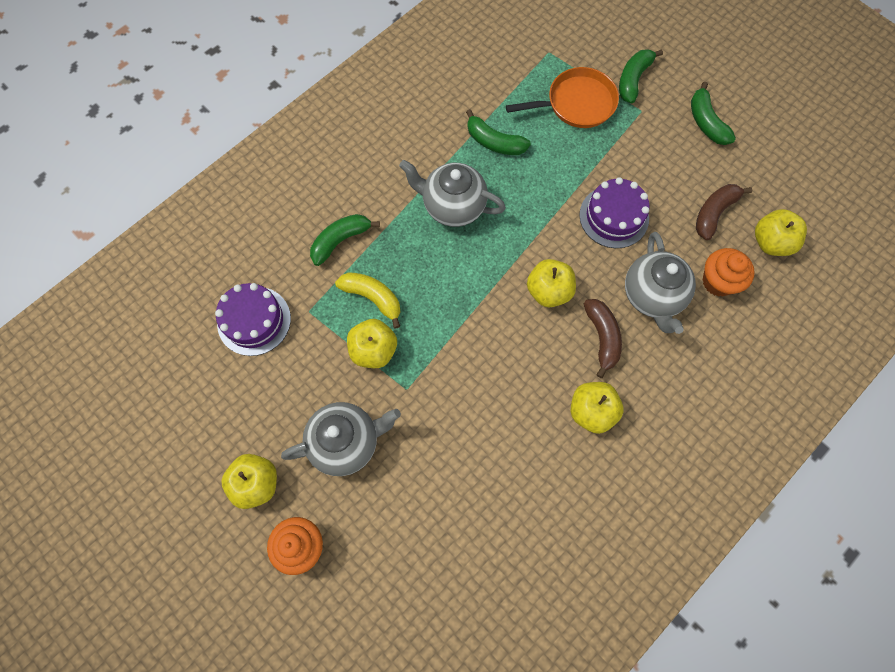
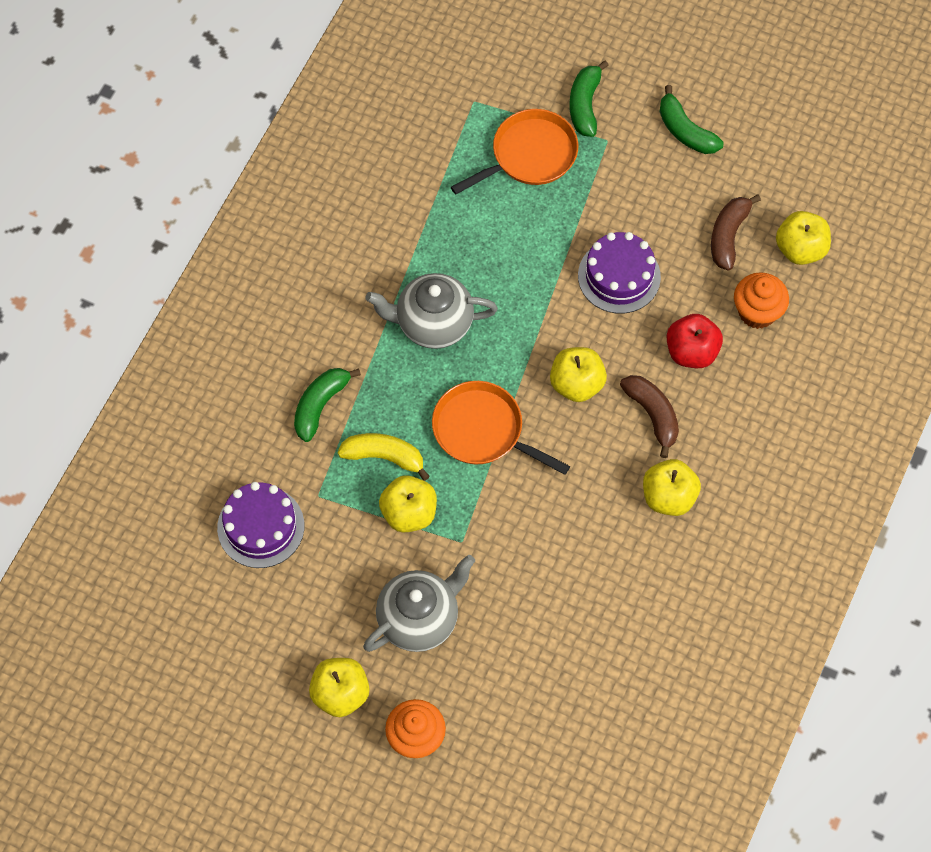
camera: 20 degrees left, 5 degrees down
green banana [466,109,531,155] -> none
grey teapot [625,232,696,334] -> red apple [667,314,723,368]
none -> orange pan [432,381,570,475]

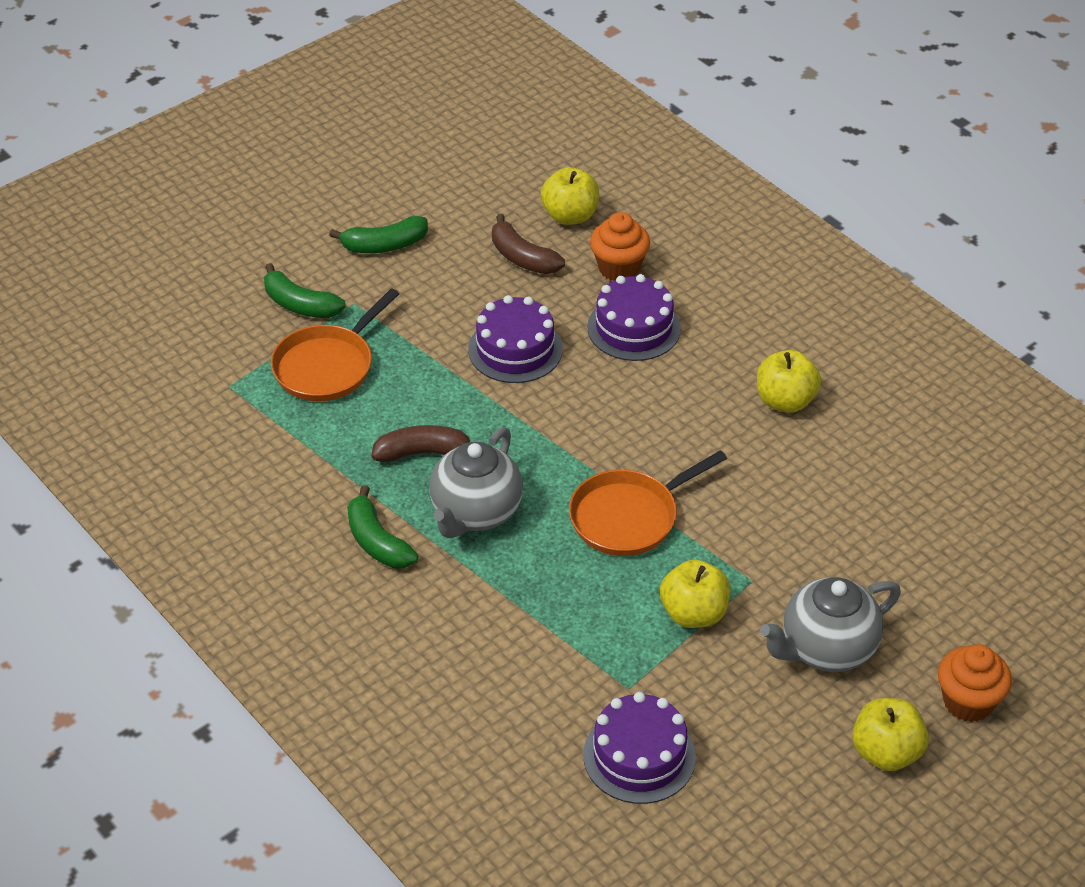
camera: 65 degrees left, 20 degrees down
green banana [294,368,361,442] -> green banana moved to [347,485,418,568]
yellow banana [337,433,430,481] -> none
grey teapot [363,555,475,652] -> grey teapot turned 105 degrees counterclockwise [760,577,901,672]
orange pan [451,109,578,195] -> orange pan turned 135 degrees counterclockwise [271,289,399,401]
yellow apple [550,347,607,402] -> none
brown banana [620,375,679,458] -> brown banana moved to [372,425,470,463]
red apple [667,314,723,368] -> purple cake [587,274,681,361]

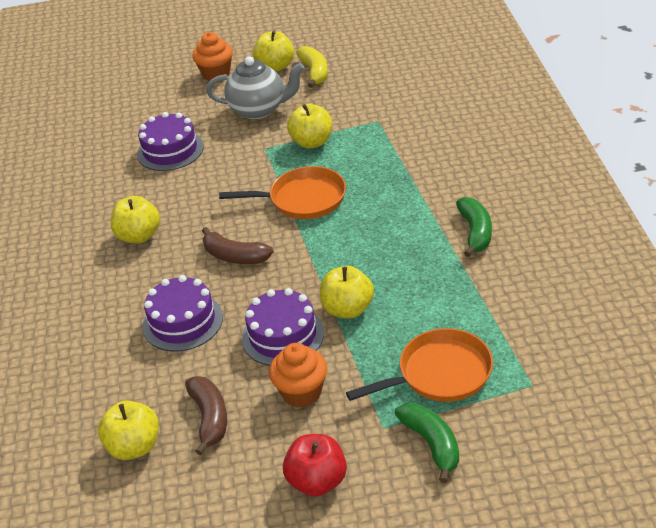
camera: 145 degrees left, 5 degrees down
green banana [329,216,428,253] -> red apple [283,434,347,497]
brown banana [372,425,470,463] -> brown banana moved to [202,227,273,264]
grey teapot [429,427,523,538] -> none
purple cake [583,692,696,804] -> purple cake moved to [137,112,204,171]
orange cupcake [590,212,650,280] -> orange cupcake moved to [269,343,327,407]
none -> yellow banana [296,46,328,88]
none -> yellow apple [320,266,374,319]

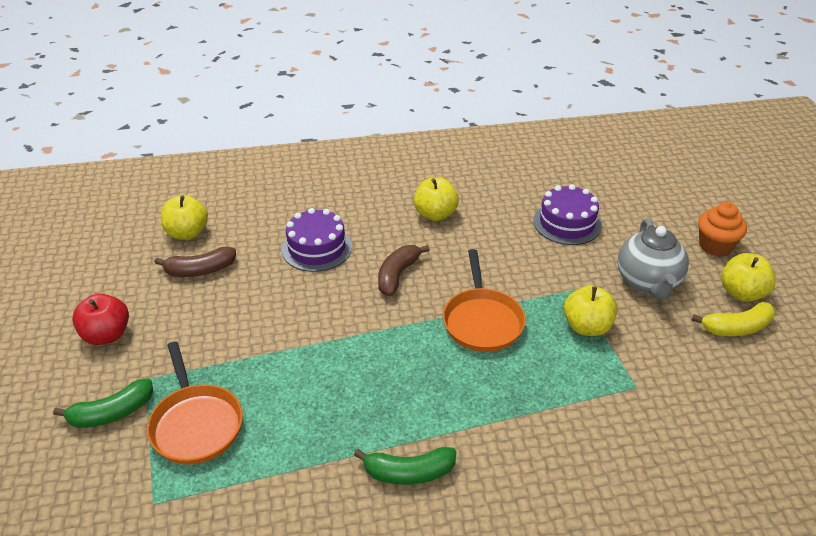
camera: 85 degrees right, 0 degrees up
purple cake [242,288,324,366] -> none
orange cupcake [269,343,327,407] -> none
yellow apple [320,266,374,319] -> none

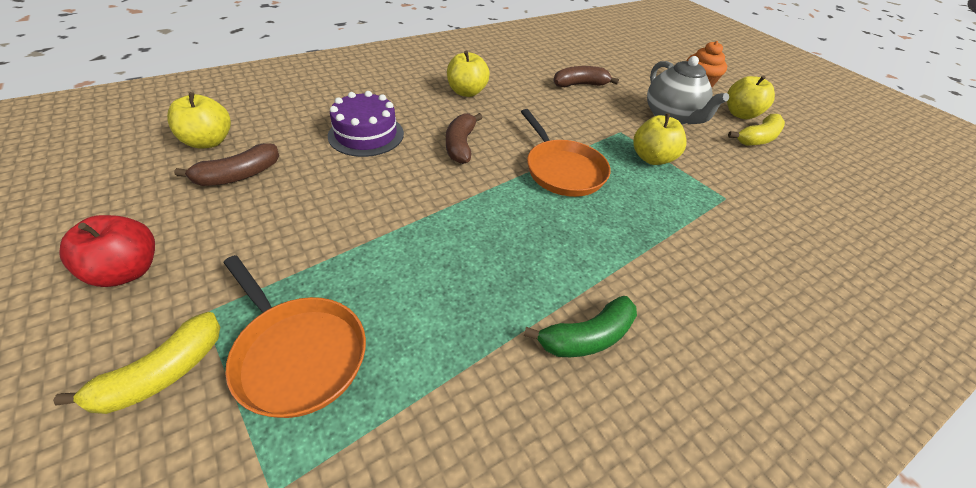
camera: 25 degrees left, 5 degrees up
green banana [53,378,153,428] -> yellow banana [53,312,220,414]
purple cake [533,184,602,245] -> brown banana [553,66,619,87]

